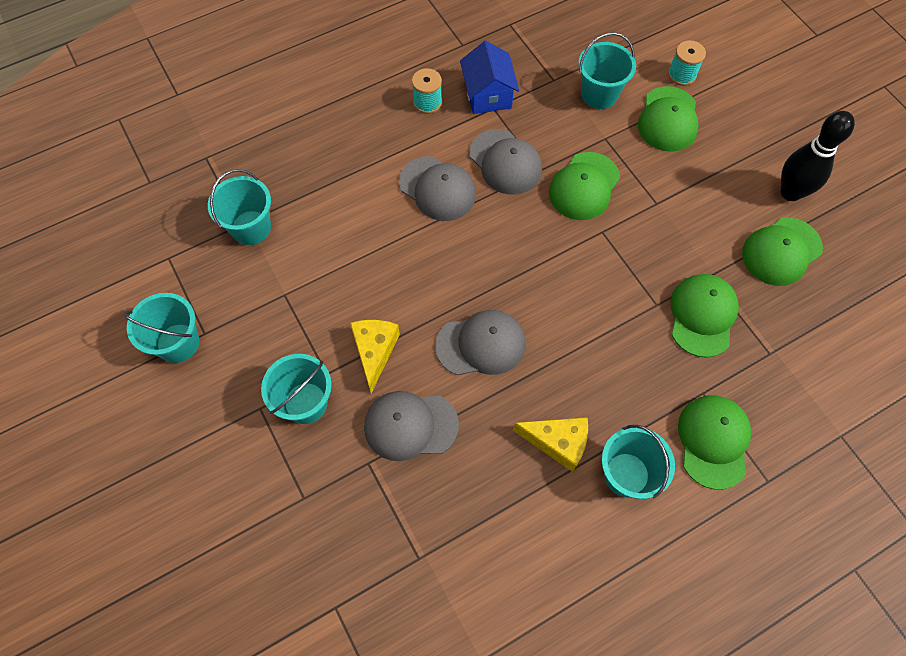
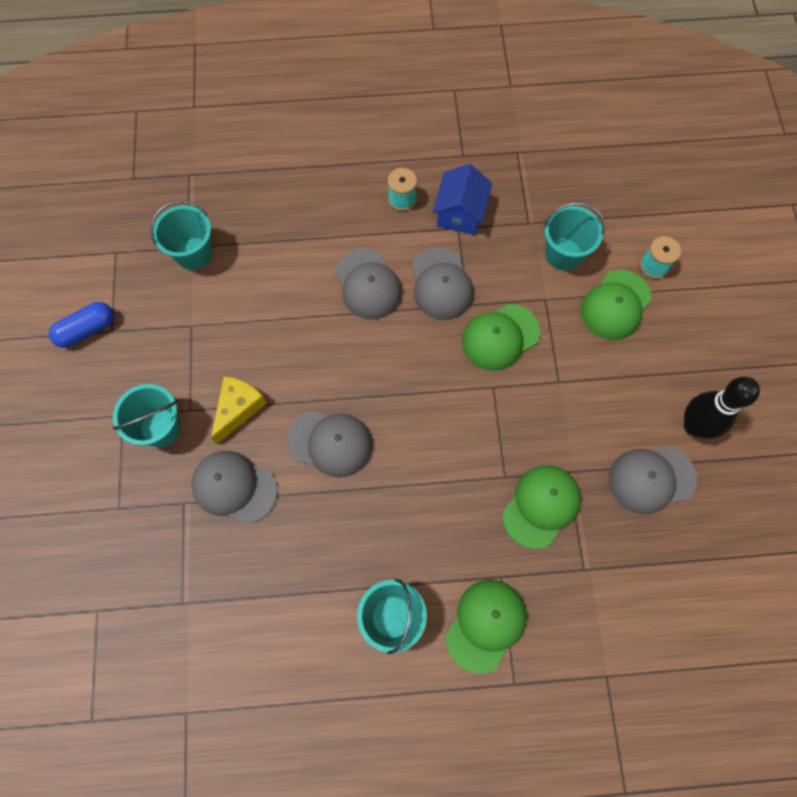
camera: 25 degrees right, 5 degrees up
turquoise bucket [124,293,199,363] -> blue capsule [49,302,114,348]
yellow cheese [513,417,588,472] -> none
green cap [742,217,823,286] -> grey cap [609,447,697,514]

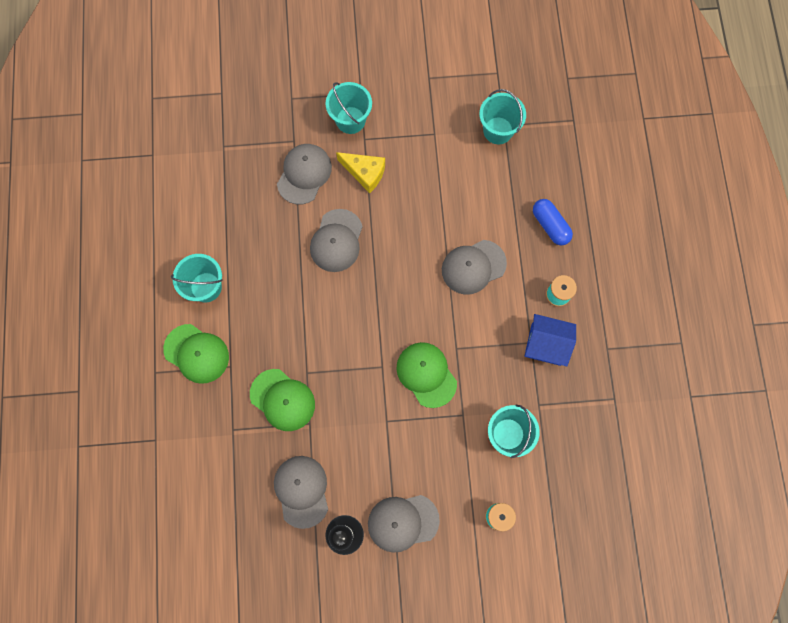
camera: 90 degrees right, 5 degrees up
blue capsule [49,302,114,348] -> blue capsule moved to [533,199,573,246]
grey cap [412,248,474,320] -> grey cap moved to [368,495,440,553]
green cap [581,270,652,340] -> none

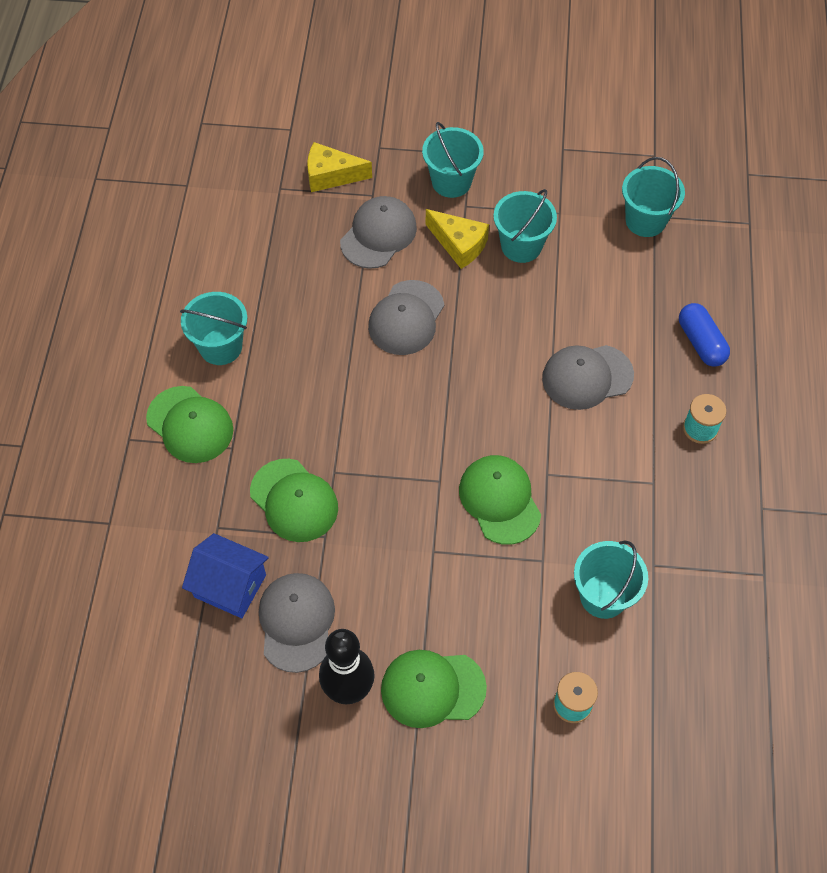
camera: 10 degrees right, 15 degrees down
grey cap [368,495,440,553] -> green cap [381,650,487,728]
blue house [524,314,576,366] -> blue house moved to [182,533,269,618]
none -> yellow cheese [307,142,372,192]
none -> turquoise bucket [493,189,557,263]

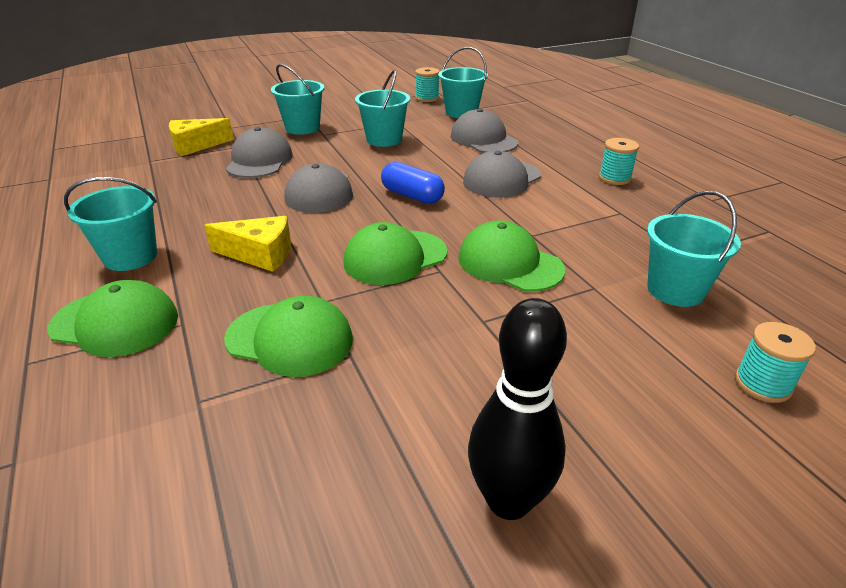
camera: 30 degrees left, 25 degrees down
blue house [182,533,269,618] -> none
grey cap [259,573,335,673] -> grey cap moved to [451,108,519,153]
green cap [381,650,487,728] -> green cap moved to [343,222,447,285]
yellow cheese [426,209,489,269] -> yellow cheese moved to [204,216,291,272]
blue capsule [679,303,730,367] -> blue capsule moved to [381,162,445,204]
none -> turquoise spool [415,67,440,102]

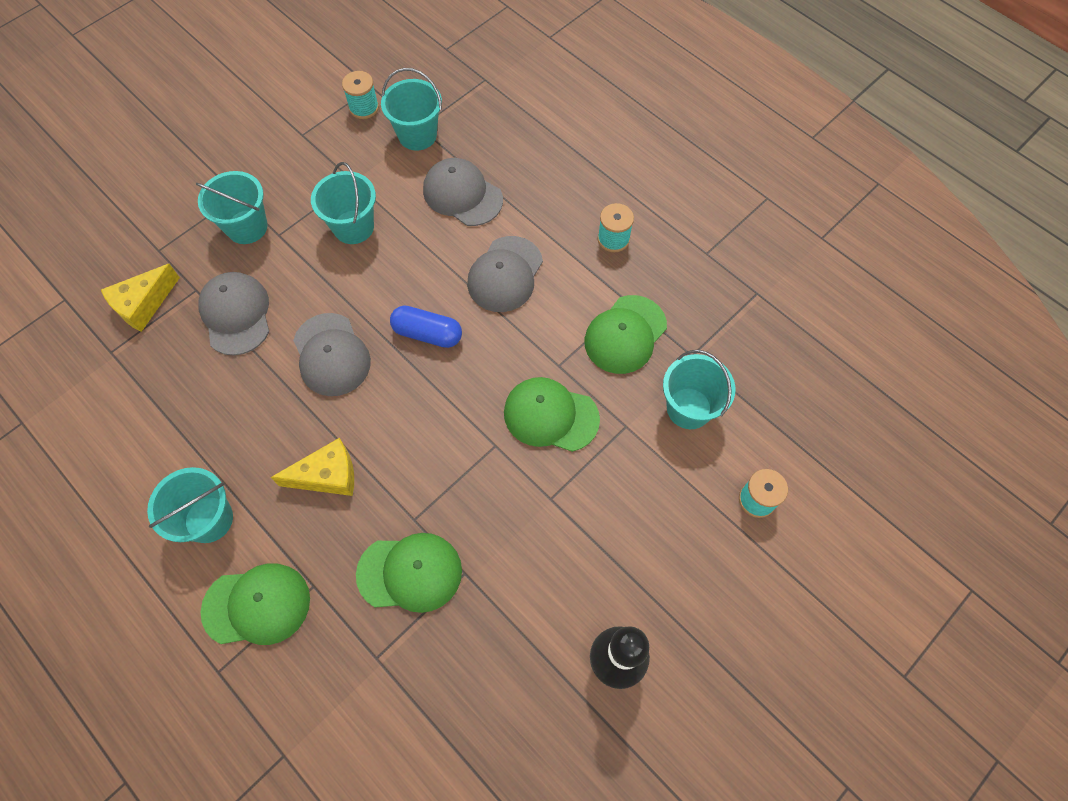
camera: 20 degrees left, 30 degrees up
green cap [343,222,447,285] -> green cap moved to [585,295,667,374]

